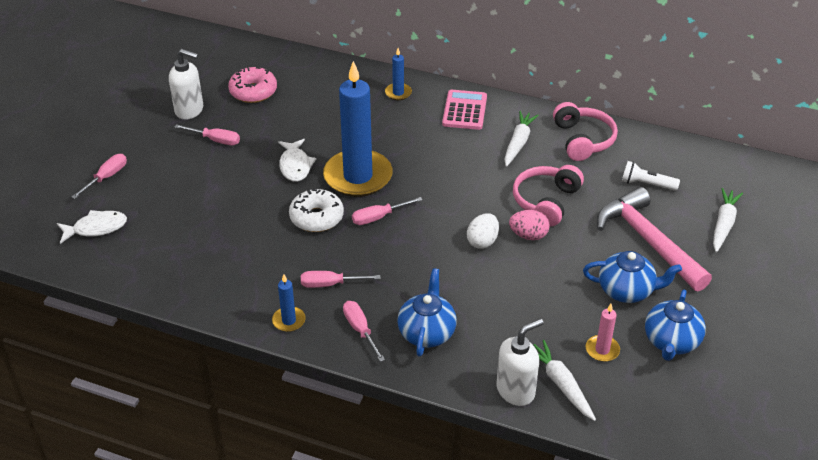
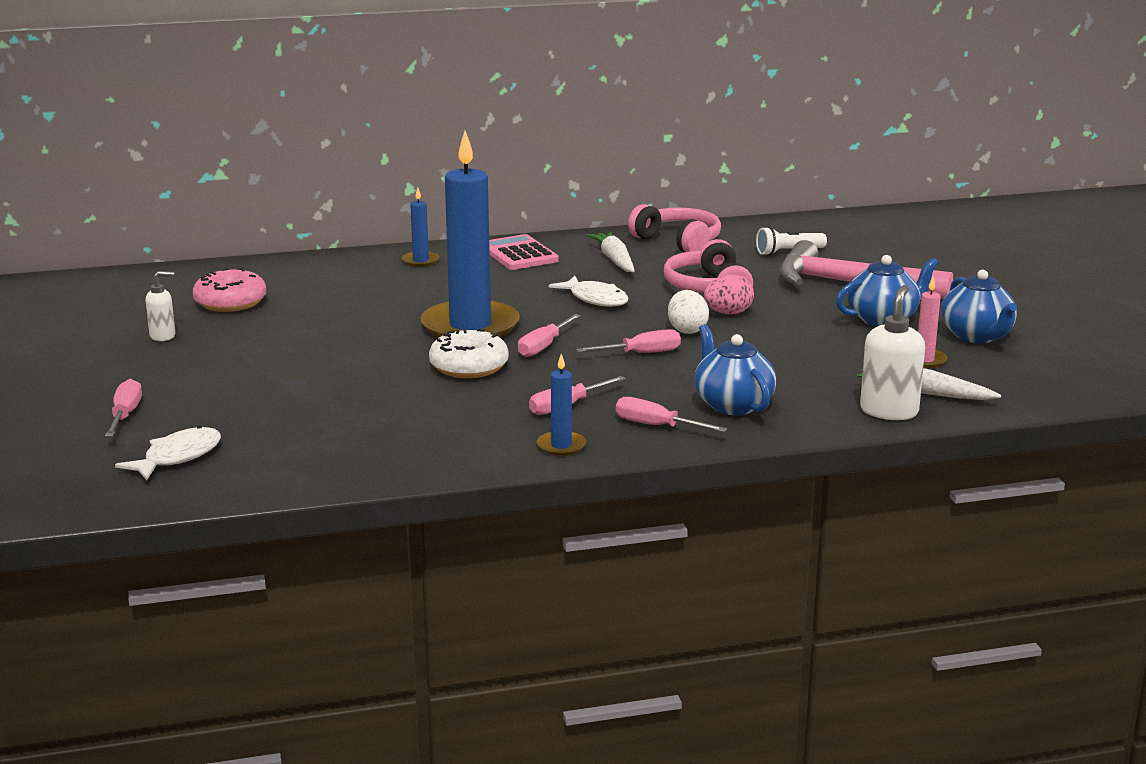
camera: 35 degrees left, 20 degrees down
white soap dispenser [169,49,203,120] -> white soap dispenser [146,271,175,341], size x0.60
pink screwdriver [174,124,240,145] -> pink screwdriver moved to [576,329,681,353]
white fish [278,139,316,182] -> white fish moved to [549,276,628,307]
white carrot [713,188,743,253] -> none

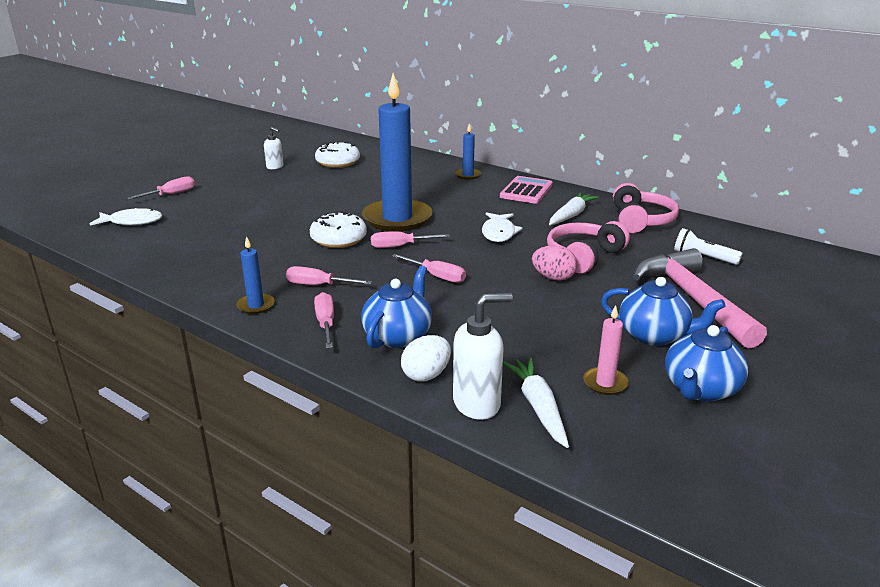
camera: 50 degrees right, 5 degrees up
pink donut [193,268,266,312] -> white donut [315,142,360,168]
white egg [668,290,709,334] -> white egg moved to [401,335,451,382]

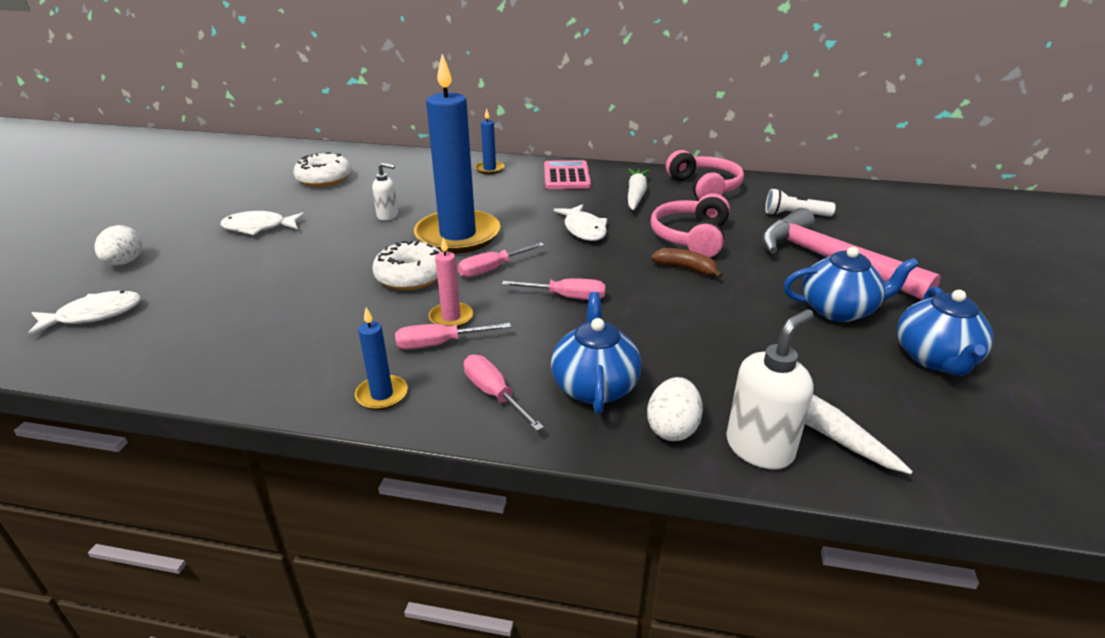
camera: 25 degrees left, 5 degrees up
pink screwdriver [127,176,195,200] -> white egg [94,225,142,265]
white soap dispenser [264,127,283,169] -> white soap dispenser moved to [372,163,398,221]
pink egg [532,246,577,281] -> brown banana [651,248,723,278]
pink candle [583,305,629,395] -> pink candle moved to [429,237,473,328]
none -> white fish [220,211,305,235]

